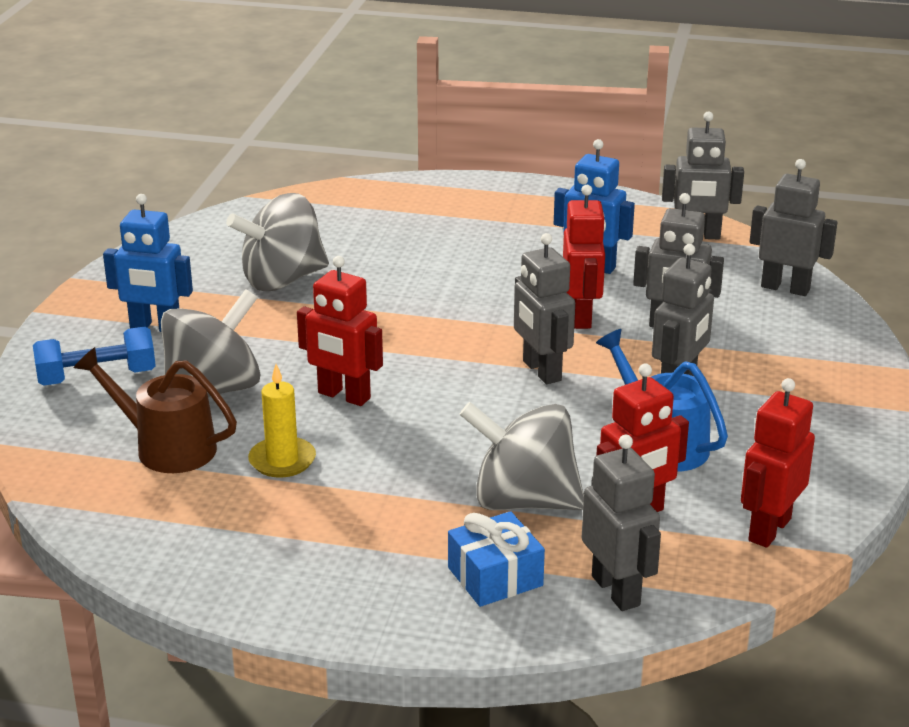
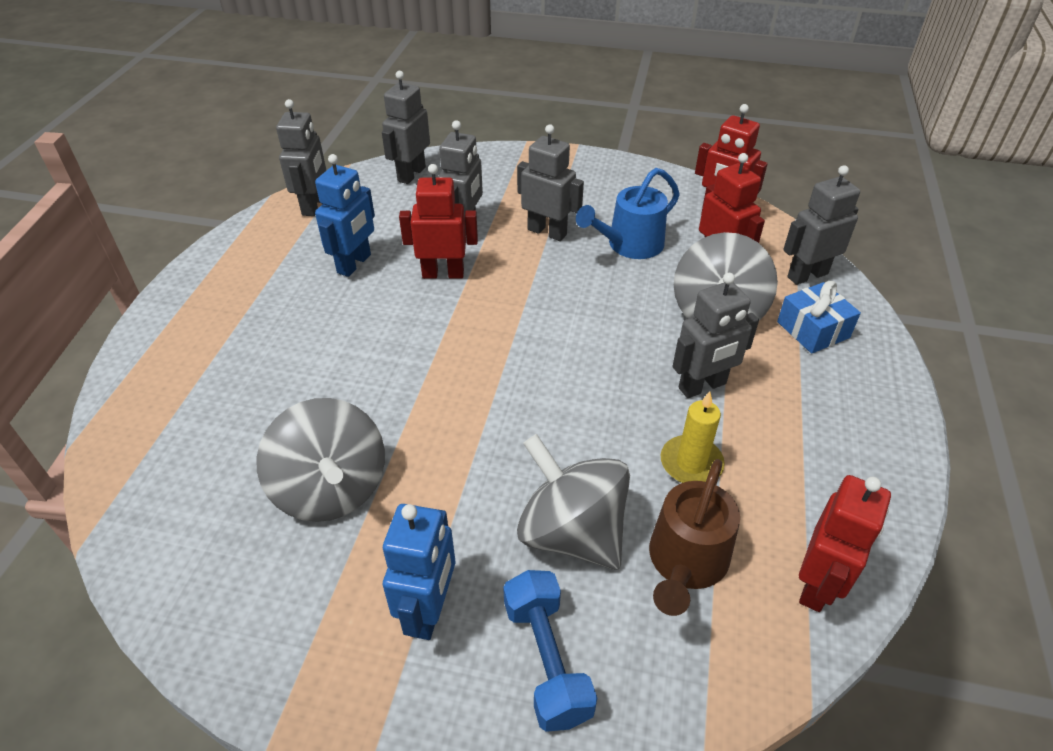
camera: 90 degrees left, 15 degrees up
red robot [297,256,383,406] -> red robot moved to [799,475,891,612]
grey robot [514,233,575,384] -> grey robot moved to [673,273,759,398]

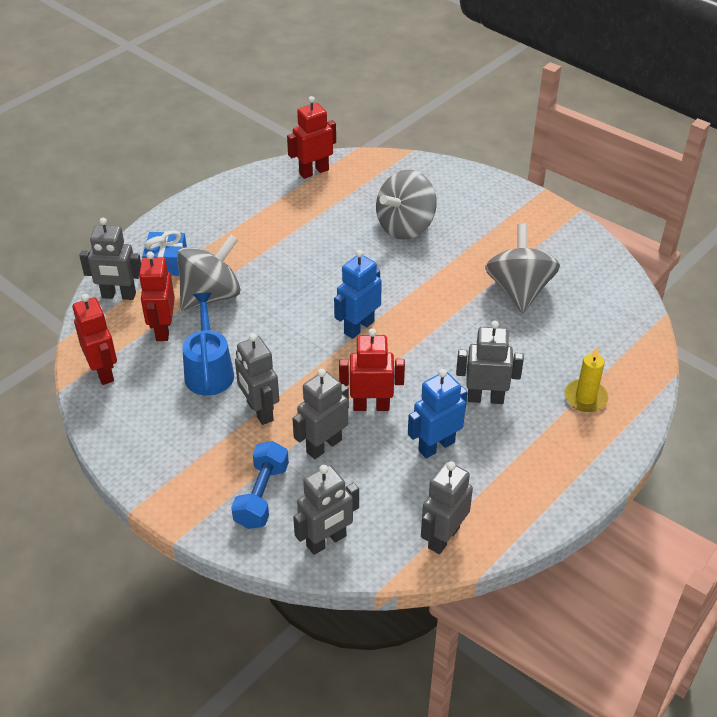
camera: 150 degrees left, 0 degrees up
blue robot [383,504,455,640] -> blue robot moved to [334,250,382,339]
red robot [399,164,478,279] -> red robot turned 150 degrees clockwise [339,328,405,411]
blue dumbbell [503,570,597,732] -> blue dumbbell moved to [231,441,289,529]
grey spinning top [517,434,630,570] -> grey spinning top turned 60 degrees clockwise [376,169,437,240]
blue watering can [576,168,680,259] -> blue watering can turned 90 degrees counterclockwise [182,293,234,396]
brown watering can [649,459,740,616] -> none
yellow candle [661,392,725,483] -> yellow candle moved to [565,347,608,412]
grey robot [673,273,759,398] -> grey robot moved to [456,321,524,404]

